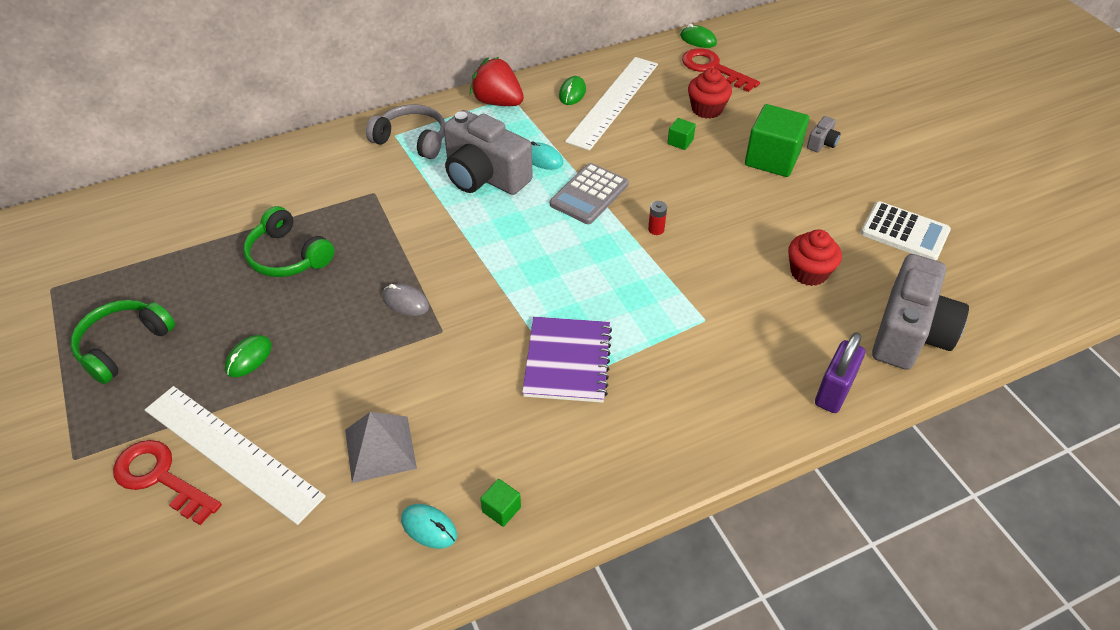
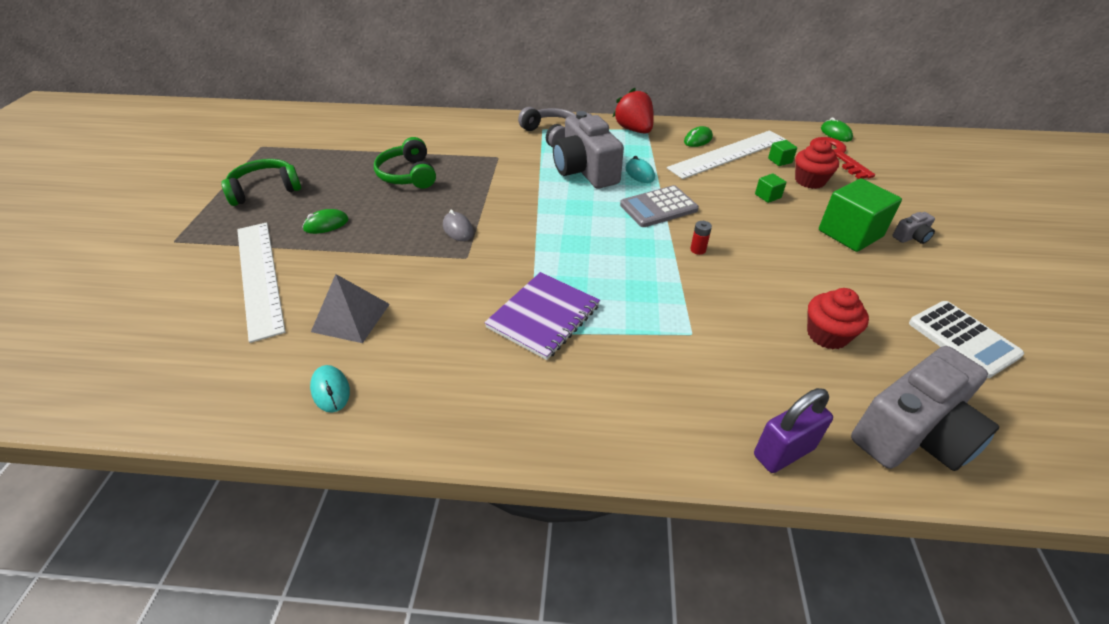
camera: 30 degrees right, 5 degrees down
red key [113,440,222,525] -> none
green cube [480,479,521,527] -> green cube moved to [768,140,797,166]

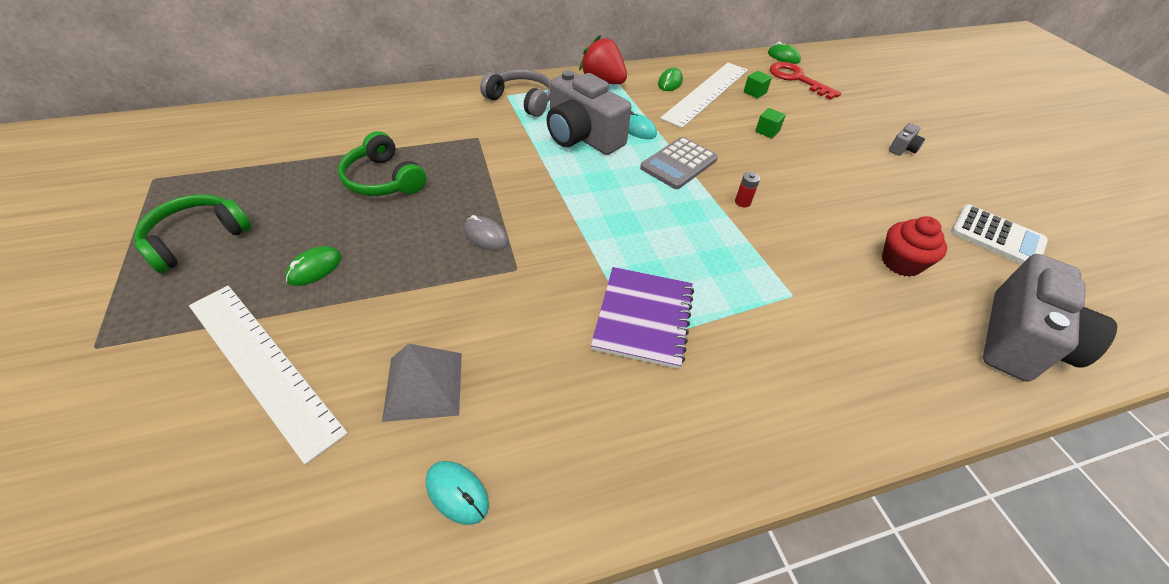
camera: 25 degrees left, 5 degrees up
purple padlock [754,388,833,473] -> none
red cupcake [795,140,839,189] -> none
green cube [819,178,902,252] -> none

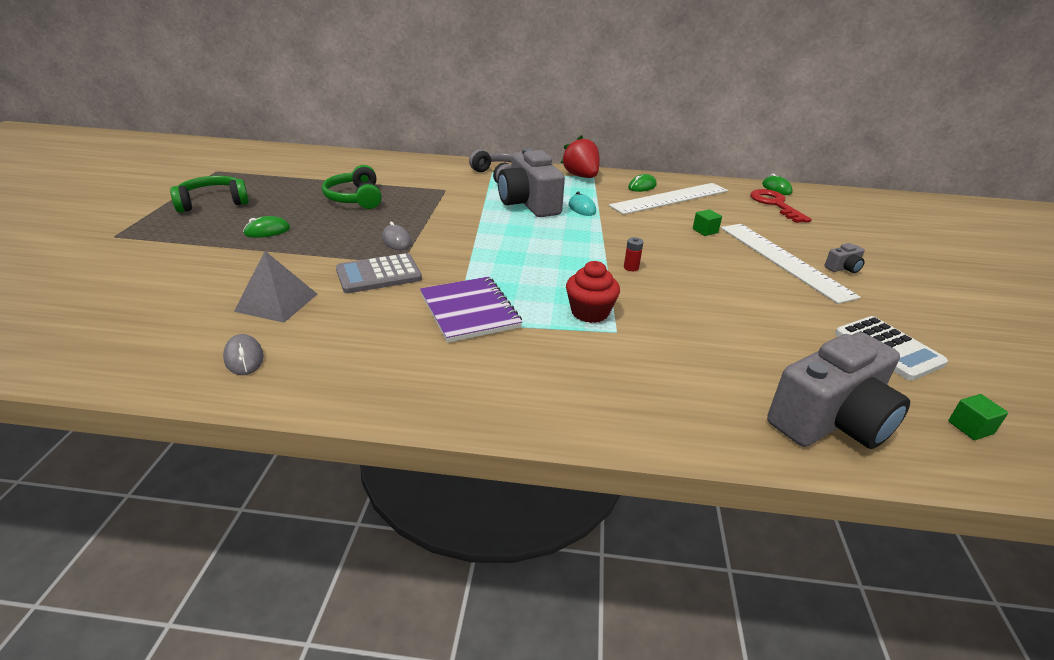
camera: 25 degrees right, 15 degrees down
white ruler [189,286,348,465] -> white ruler moved to [721,224,861,304]
turquoise mouse [426,461,489,525] -> grey mouse [223,334,264,375]
purple notebook [591,267,694,369] -> purple notebook turned 60 degrees counterclockwise [420,277,522,343]
grey calculator [640,137,718,189] -> grey calculator moved to [336,253,422,293]
green cube [744,71,772,98] -> green cube moved to [948,394,1008,440]
red cupcake [882,216,947,277] -> red cupcake moved to [566,261,620,323]

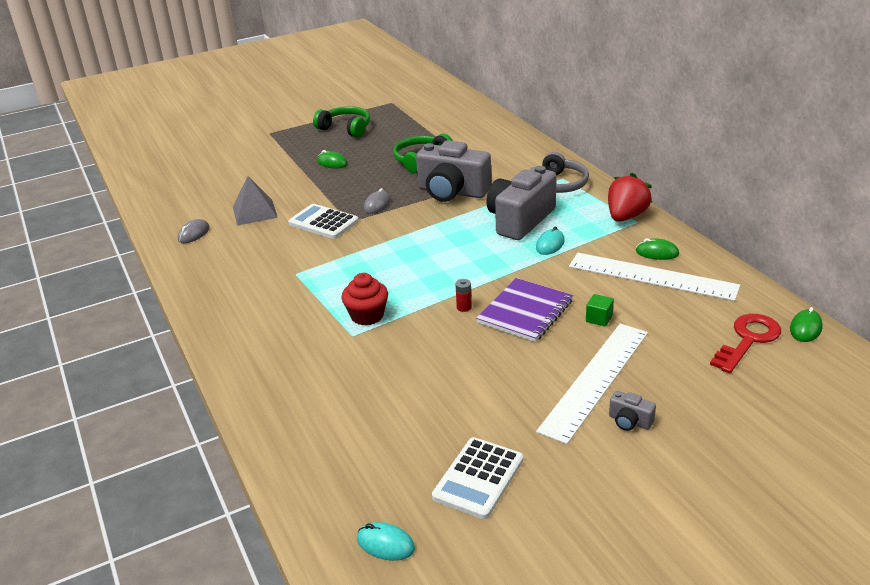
camera: 60 degrees right, 0 degrees up
grey calculator [336,253,422,293] -> white calculator [288,204,359,239]
purple notebook [420,277,522,343] -> purple notebook moved to [476,278,573,342]
grey camera [767,332,910,449] -> grey camera moved to [416,140,491,202]
green cube [948,394,1008,440] -> turquoise mouse [357,522,415,561]

